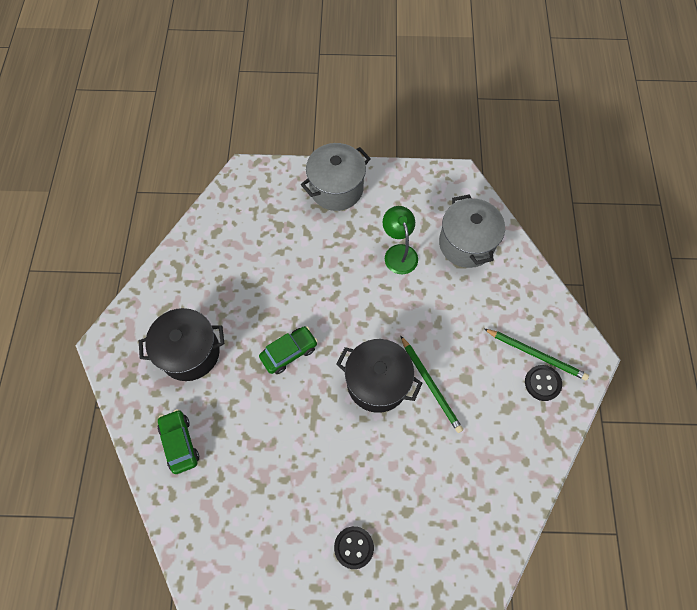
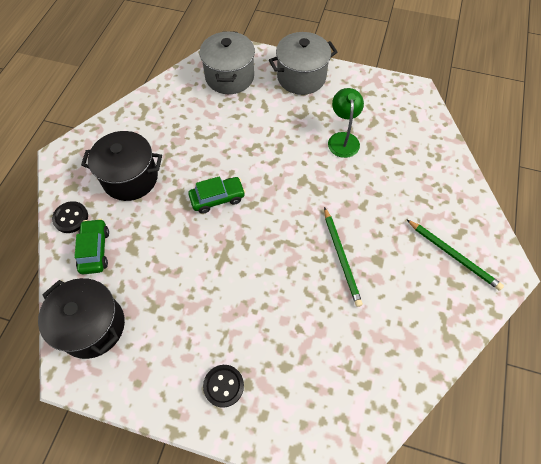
camera: 15 degrees right, 5 degrees down
black pot [336,339,422,413] -> black pot moved to [38,278,125,359]
grey pot [439,194,505,268] -> grey pot moved to [200,31,255,94]
black button [525,365,562,401] -> black button moved to [52,201,88,233]

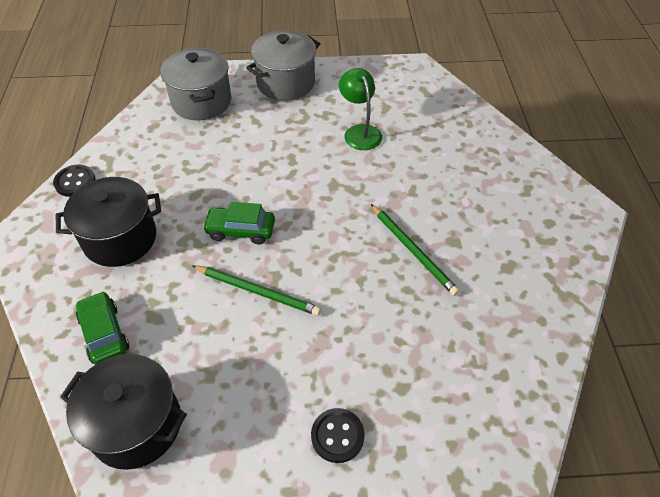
camera: 20 degrees left, 10 degrees down
black button [52,201,88,233] -> black button moved to [53,165,96,197]
green car [188,176,246,214] -> green car turned 135 degrees counterclockwise [202,202,275,244]
green pencil [406,219,504,291] -> green pencil moved to [192,265,321,316]

